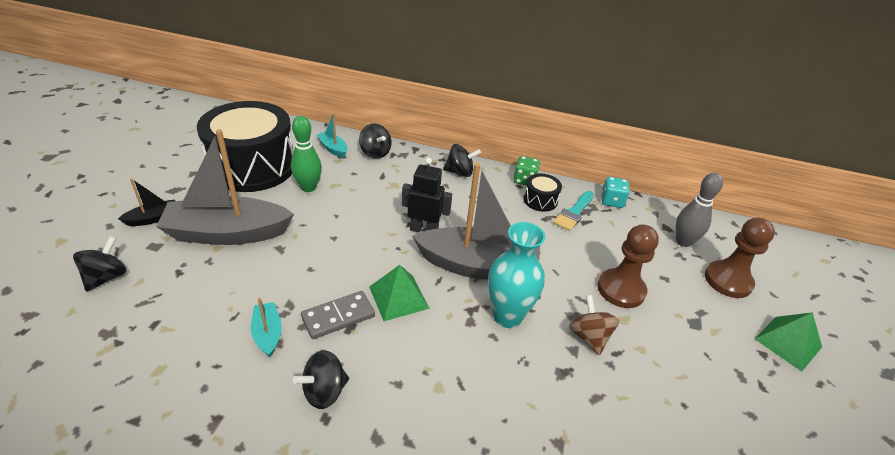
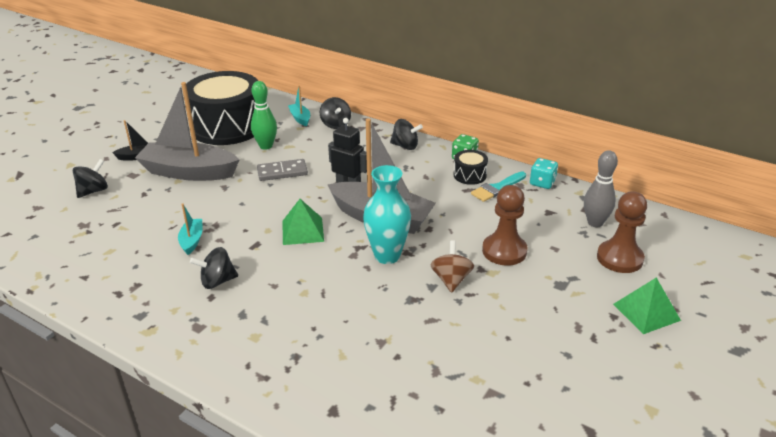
camera: 20 degrees right, 5 degrees down
grey domino [301,291,375,339] -> grey domino moved to [257,159,308,181]

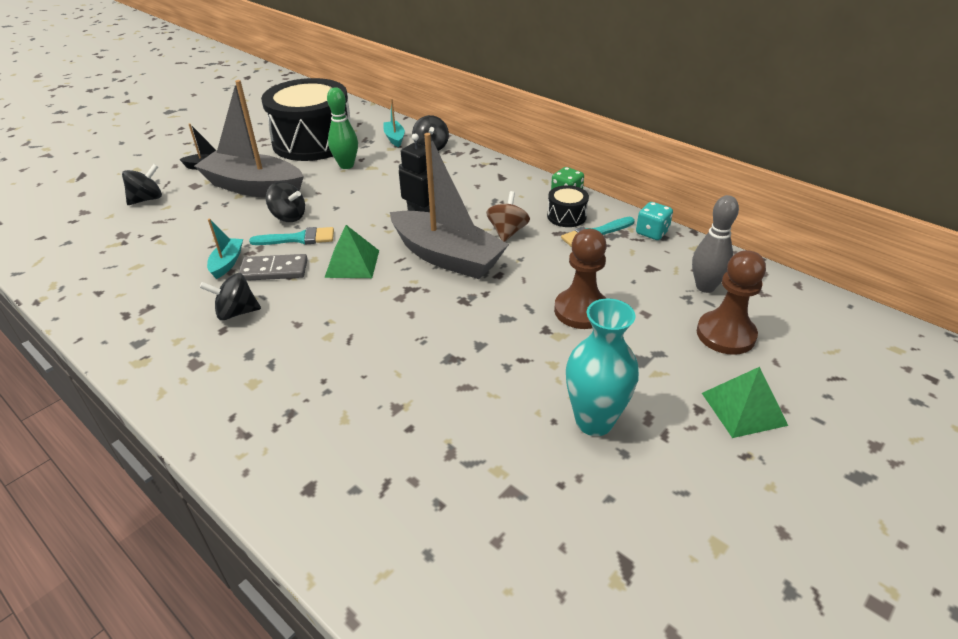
camera: 10 degrees right, 5 degrees up
grey domino [257,159,308,181] -> grey domino moved to [239,254,308,281]
turquoise vase [363,165,411,264] -> turquoise vase moved to [566,298,639,436]
black spinning top [390,119,423,150] -> black spinning top moved to [266,181,305,222]
brown spinning top [430,240,474,293] -> brown spinning top moved to [486,191,530,242]
none -> turquoise brush [249,227,334,245]

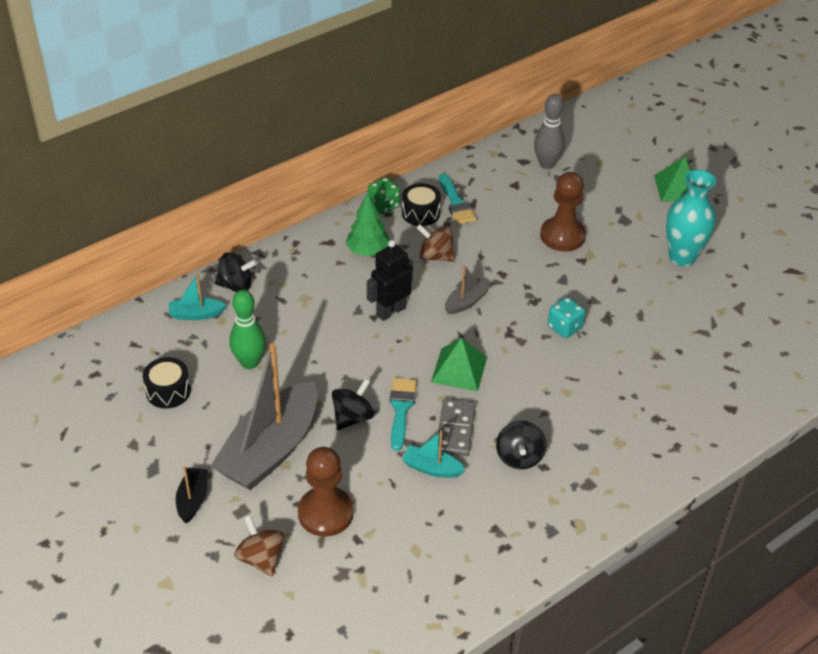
camera: 80 degrees left, 5 degrees up
black spinning top [122,164,162,205] -> brown spinning top [234,515,284,576]
black drum [261,78,351,161] -> black drum [143,357,191,409], size x0.41
grey boat [390,133,509,279] -> grey boat [445,265,491,314], size x0.44
turquoise dice [636,202,673,240] -> turquoise dice moved to [548,297,585,338]
brown pawn [697,250,766,355] -> brown pawn moved to [298,447,354,537]
none -> green tree [346,193,390,256]

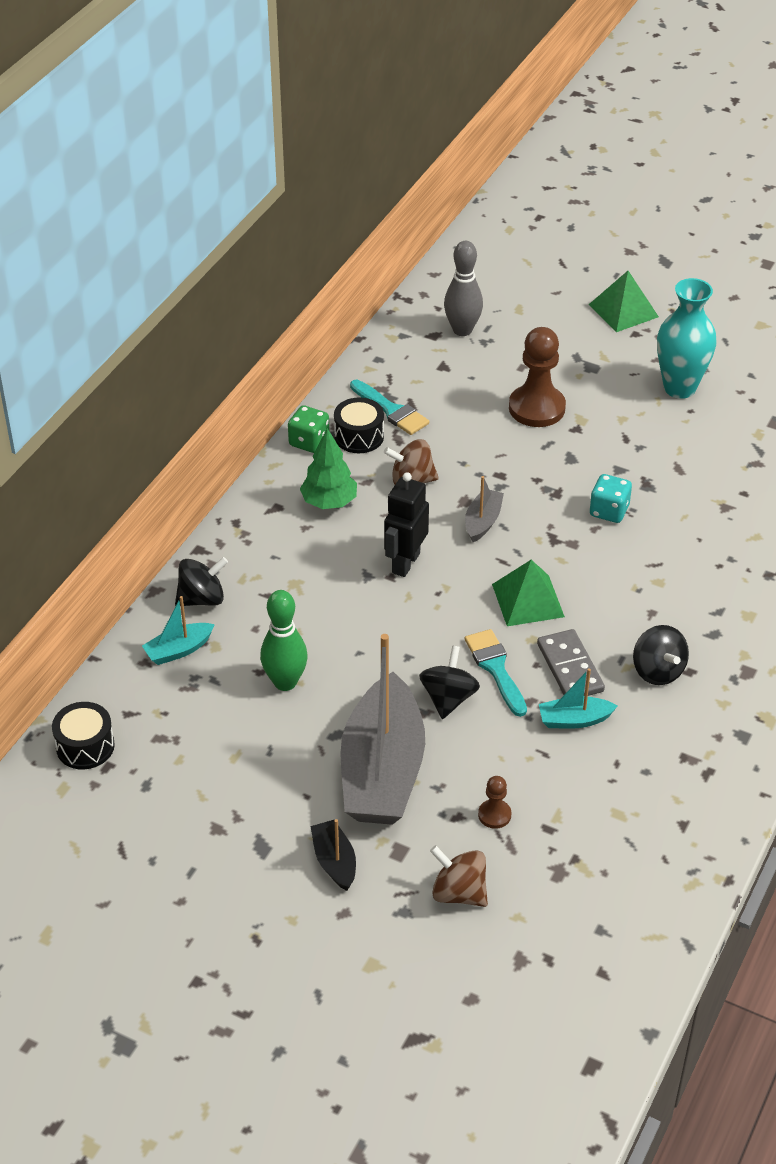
camera: 25 degrees left, 0 degrees up
black drum [143,357,191,409] -> black drum moved to [52,702,115,769]
brown pawn [298,447,354,537] -> brown pawn [478,776,511,829], size x0.48

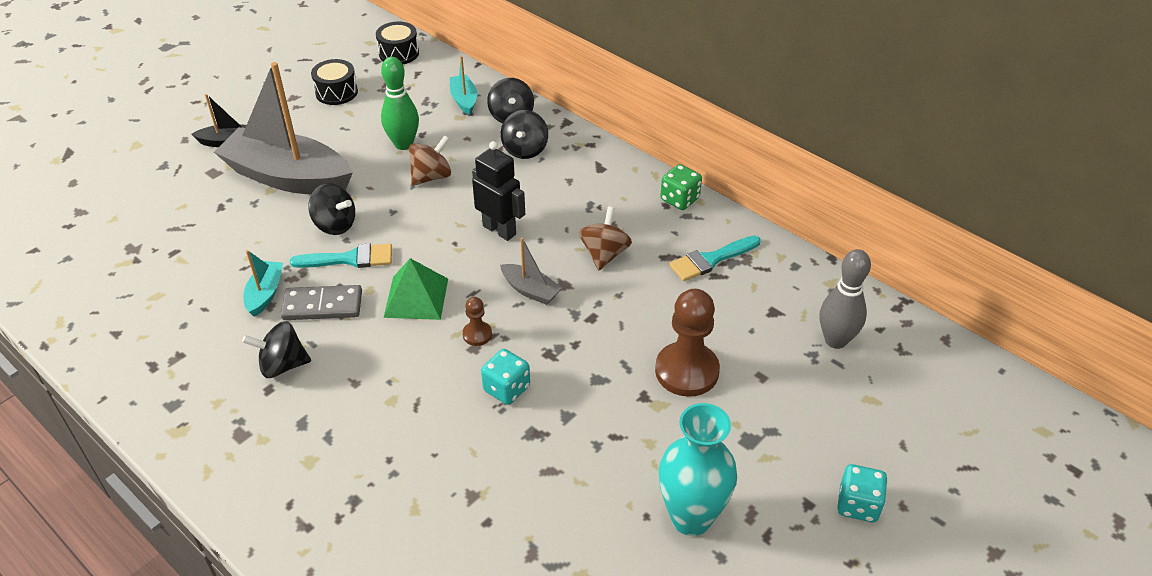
camera: 105 degrees right, 0 degrees up
green tree [300,428,357,509] -> none
black drum [334,397,384,453] -> black drum moved to [311,59,358,105]
brown spinning top [430,845,488,907] -> brown spinning top moved to [409,135,451,186]
brown pawn [478,776,511,829] -> brown pawn moved to [462,297,492,346]
green pyramid [589,271,659,332] -> turquoise dice [837,464,888,522]
none -> black spinning top [501,110,548,159]

